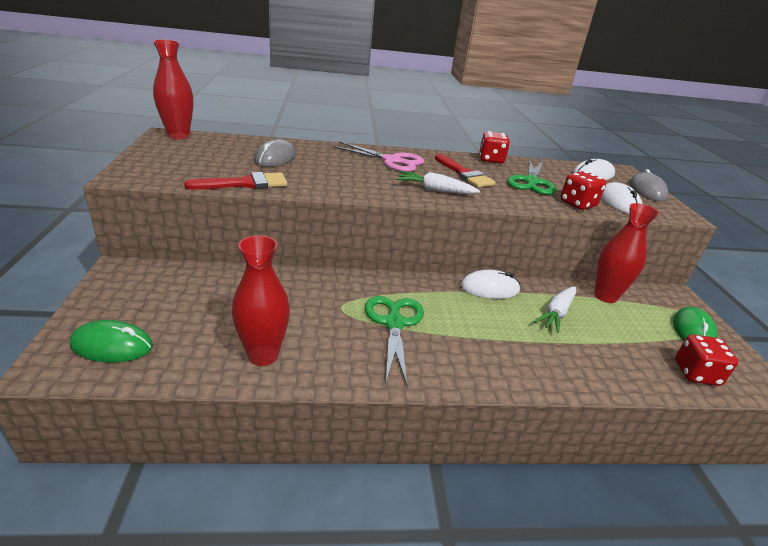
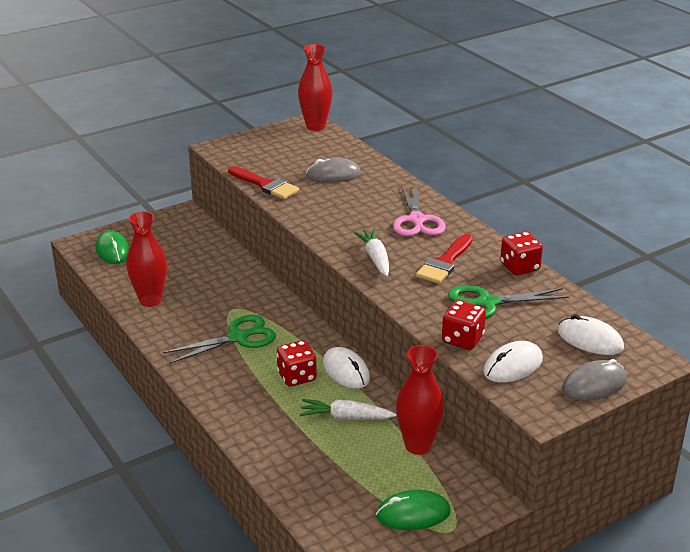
camera: 65 degrees right, 0 degrees up
red dice [675,334,738,386] -> red dice moved to [276,340,317,386]

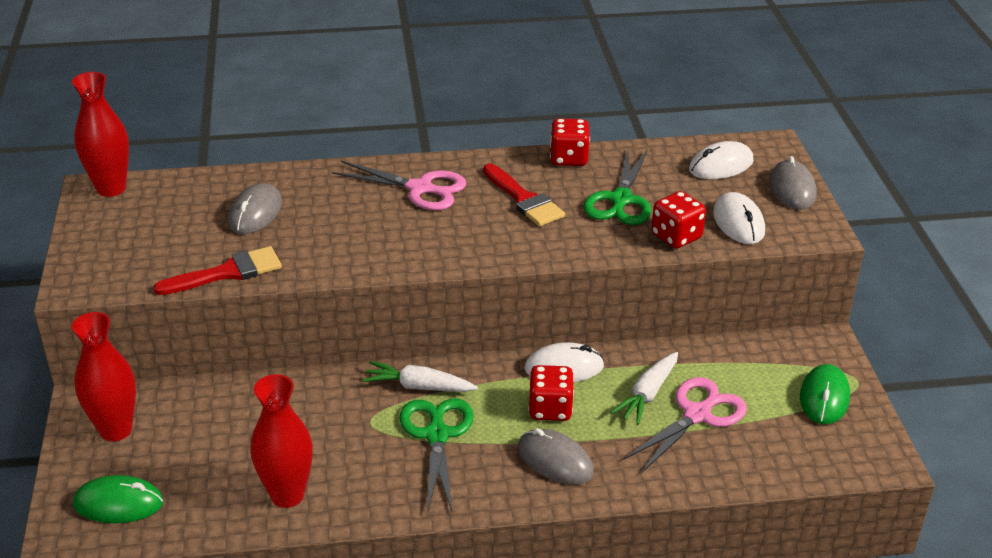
camera: 65 degrees left, 5 degrees up
white carrot [353,229,389,277] -> white carrot moved to [362,361,478,392]
red vase [396,345,444,455] -> red vase moved to [72,312,136,441]
none -> grey mouse [518,428,594,485]
none -> pink scissors [623,377,747,472]

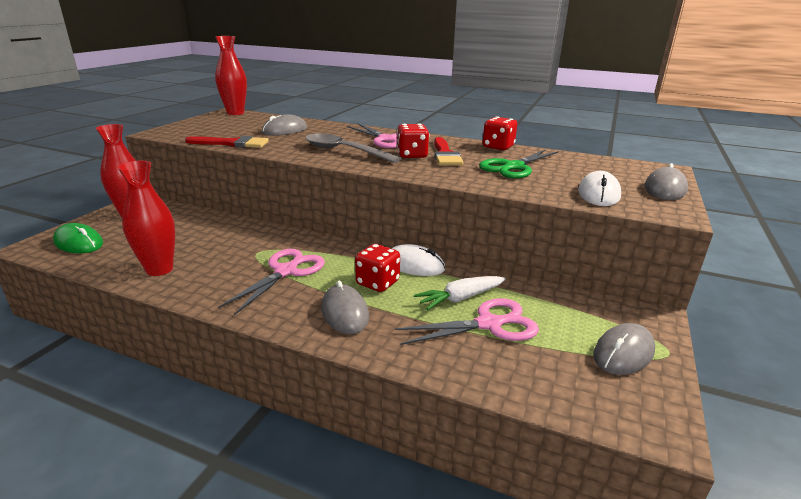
camera: 30 degrees right, 10 degrees down
white carrot [362,361,478,392] -> none
green scissors [399,398,474,511] -> pink scissors [218,249,325,315]
red dice [651,191,706,248] -> red dice moved to [397,123,429,158]
white mouse [689,141,754,179] -> none
green mouse [800,364,850,424] -> grey mouse [593,323,655,375]
none -> grey spoon [305,134,402,163]

